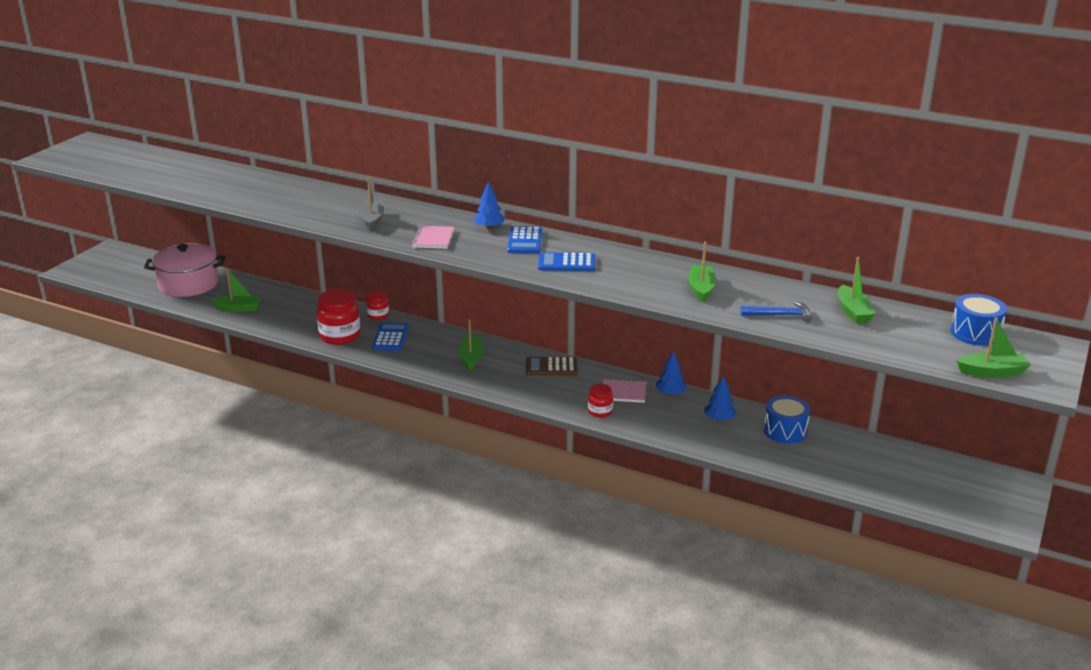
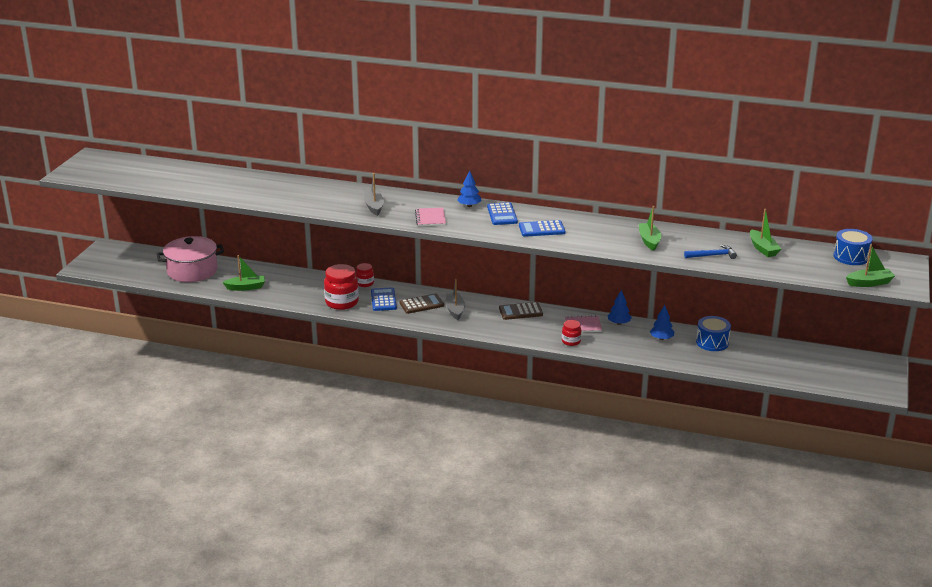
camera: 10 degrees left, 0 degrees up
green boat [459,319,483,371] -> grey boat [446,279,465,320]
none -> brown calculator [399,293,444,314]

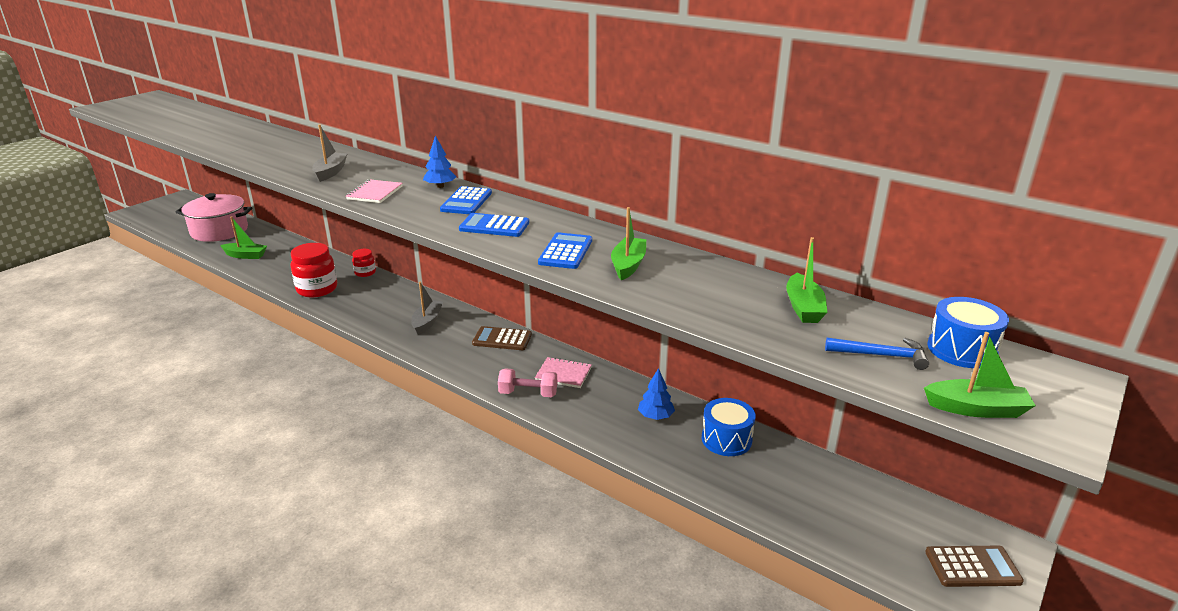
camera: 20 degrees right, 0 degrees up
blue calculator [371,287,397,311] -> blue calculator moved to [538,232,592,269]
brown calculator [399,293,444,314] -> brown calculator moved to [925,546,1024,587]
red jar [562,320,581,346] -> pink dumbbell [498,368,557,397]
blue tree [607,290,632,325] -> none
blue hammer [684,245,737,259] -> blue hammer moved to [825,338,929,370]

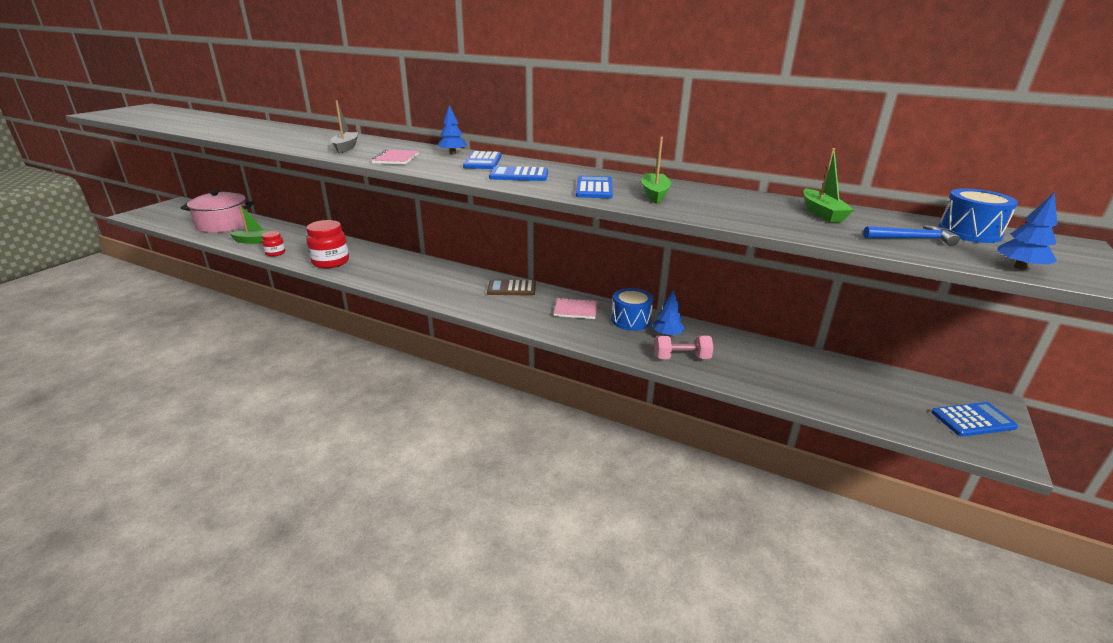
camera: 10 degrees left, 0 degrees up
red jar [352,249,376,277] -> red jar moved to [262,231,285,257]
grey boat [411,282,443,335] -> none
pink dumbbell [498,368,557,397] -> pink dumbbell moved to [654,336,714,359]
blue drum [702,398,756,456] -> blue drum moved to [611,288,654,331]
green boat [924,332,1036,418] -> blue tree [997,192,1058,270]
brown calculator [925,546,1024,587] -> blue calculator [931,402,1018,437]

